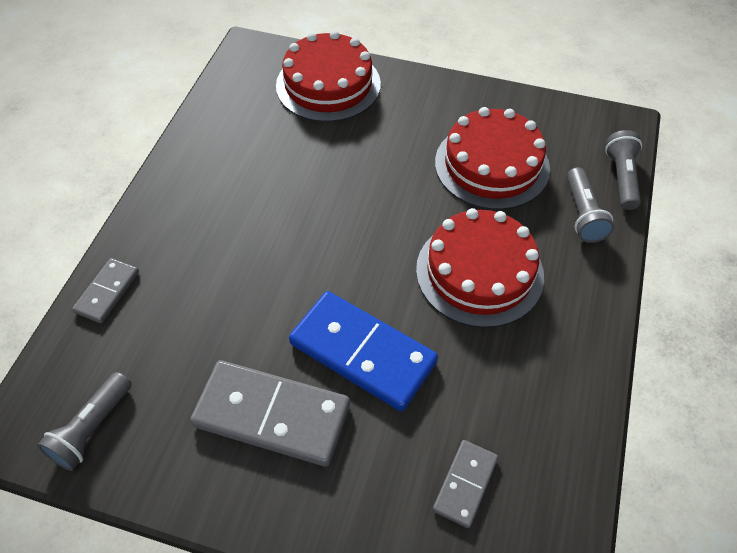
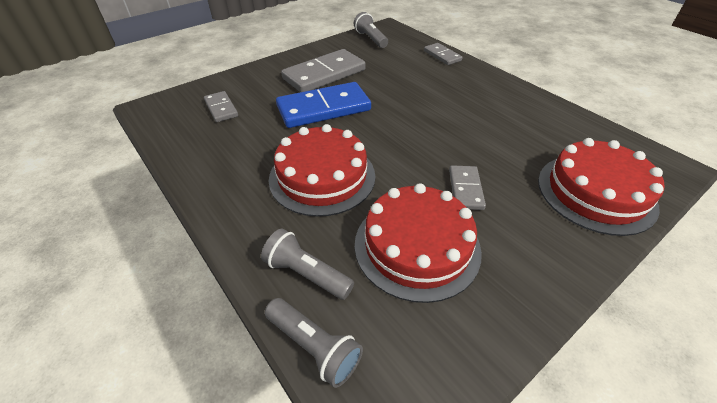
camera: 125 degrees right, 10 degrees down
none -> grey domino [449,165,486,210]

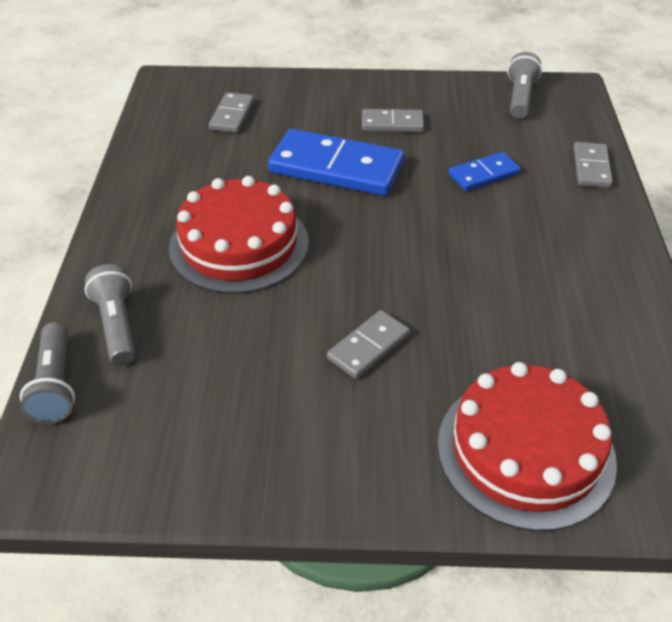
camera: 40 degrees right, 0 degrees up
grey domino [281,49,366,92] -> grey domino [362,109,424,132], size x0.52
red cake [355,183,482,303] -> none
none -> blue domino [449,152,521,191]

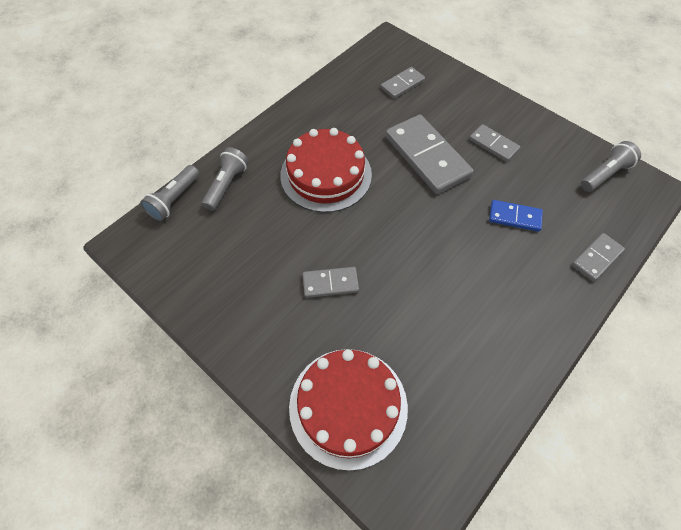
camera: 40 degrees right, 15 degrees up
blue domino [268,129,404,196] -> grey domino [386,115,473,194]

